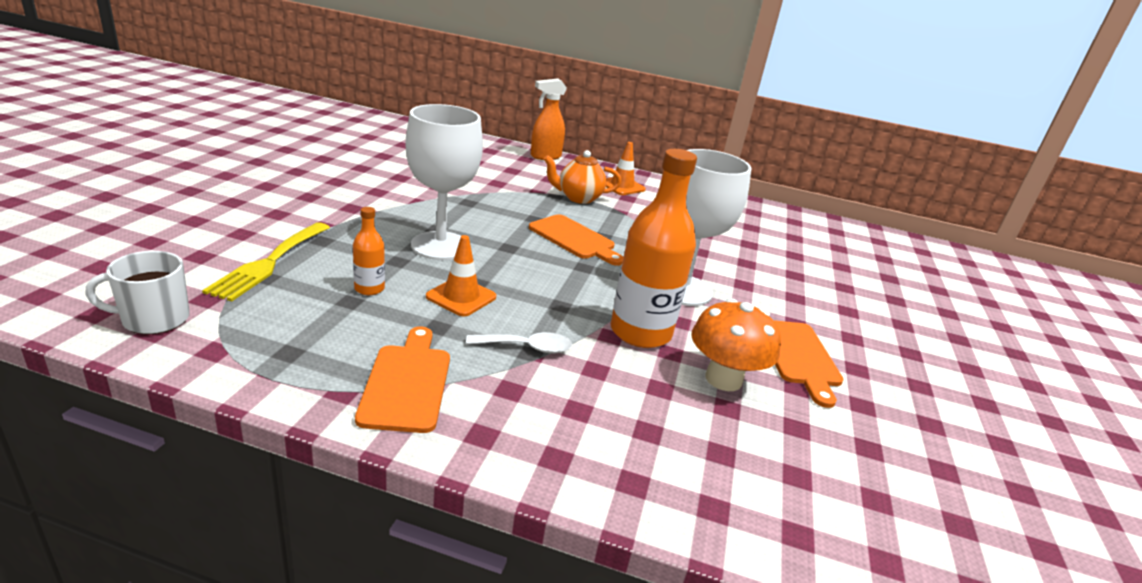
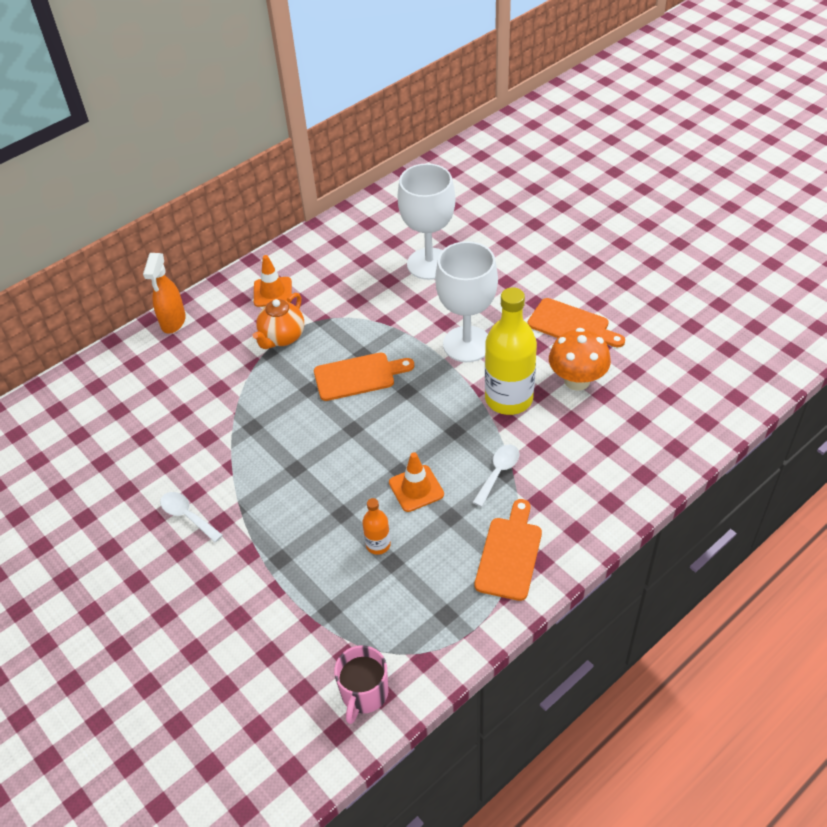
camera: 50 degrees left, 20 degrees up
white mug [85,251,190,335] -> pink mug [334,645,389,724]
yellow fork [202,222,330,302] -> none
orange cutting board [355,326,450,433] -> orange cutting board turned 75 degrees clockwise [475,499,542,601]
white goblet [405,104,483,260] -> white goblet moved to [398,163,456,280]
orange bottle [611,149,697,348] -> yellow bottle [485,287,537,415]
none -> white spoon [160,492,223,542]

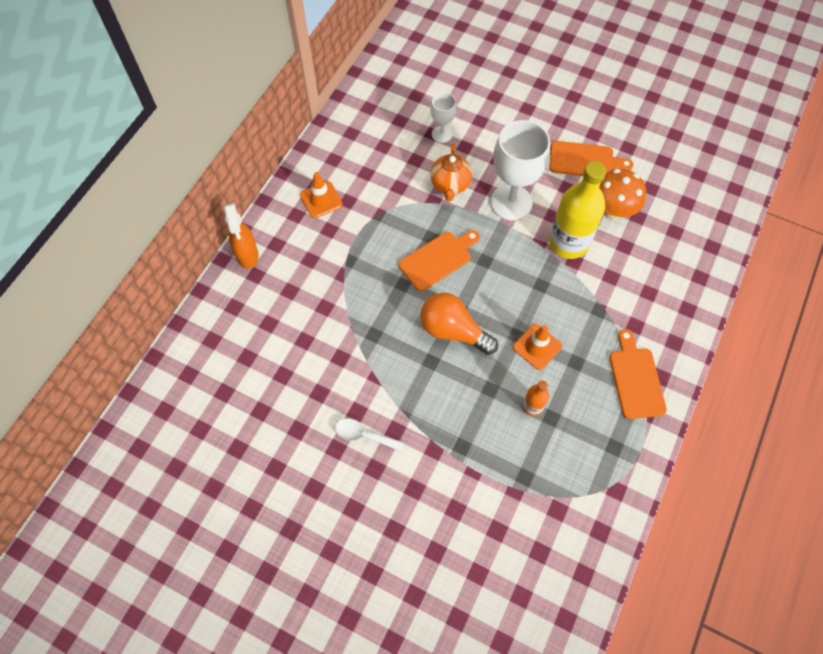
camera: 25 degrees left, 15 degrees up
orange teapot [253,293,304,349] -> orange teapot moved to [430,143,472,201]
pink mug [334,645,389,724] -> none
white goblet [398,163,456,280] -> white goblet [430,93,457,143], size x0.52
white spoon [472,445,519,507] -> none
none -> orange light bulb [420,293,498,355]

